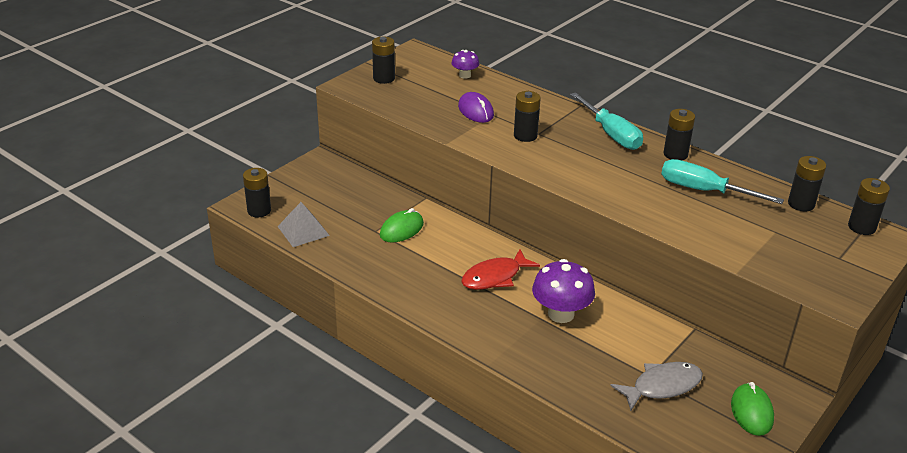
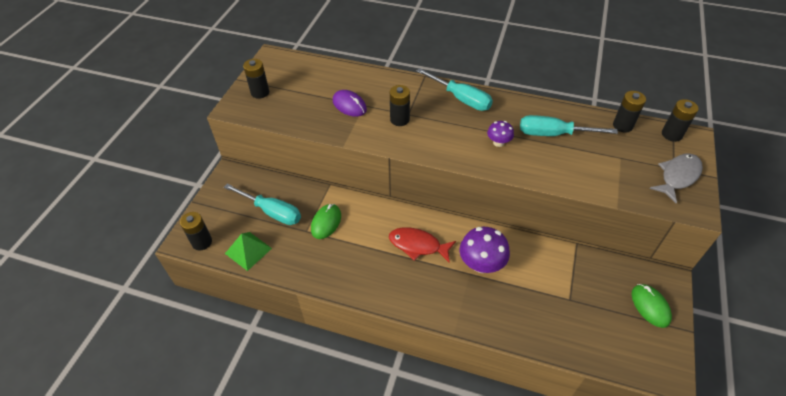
camera: 20 degrees left, 15 degrees up
grey pyramid [277,202,330,247] -> green pyramid [225,232,272,271]
purple mushroom [452,50,479,79] -> purple mushroom moved to [487,121,514,147]
red fish [461,249,540,290] -> red fish turned 75 degrees clockwise [389,227,456,263]
grey fish [610,362,703,411] -> grey fish moved to [649,154,703,203]
black battery [663,109,695,160] -> none
none -> turquoise screwdriver [224,184,301,225]

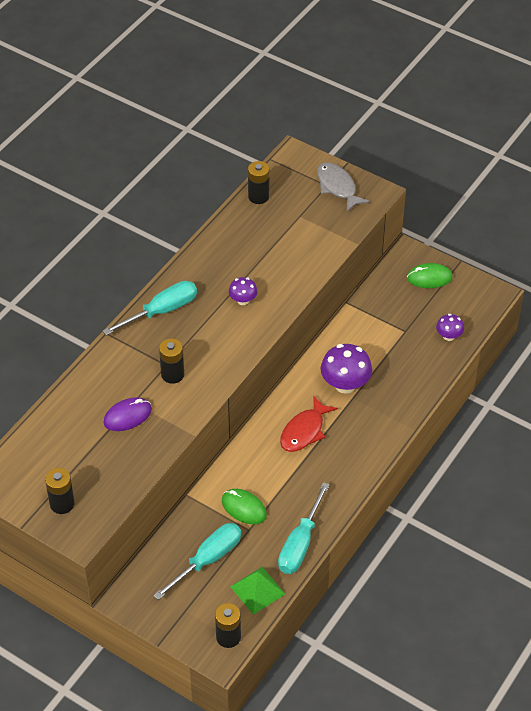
camera: 75 degrees left, 0 degrees up
turquoise screwdriver [520,115,618,136] -> turquoise screwdriver moved to [278,482,330,574]
black battery [662,99,699,142] -> none
none -> purple mushroom [436,314,464,341]

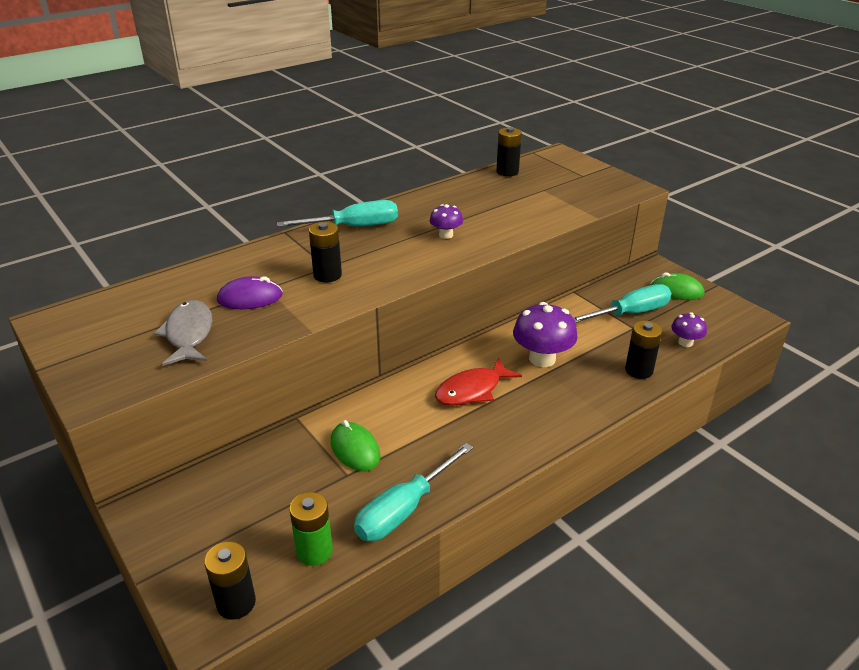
camera: 20 degrees right, 15 degrees down
black battery [45,468,75,514] -> black battery moved to [625,321,662,379]
turquoise screwdriver [153,523,241,600] -> turquoise screwdriver moved to [573,284,672,323]
green pyramid [230,567,285,615] -> green battery [289,492,333,566]
grey fish [317,162,370,212] -> grey fish moved to [154,300,212,366]

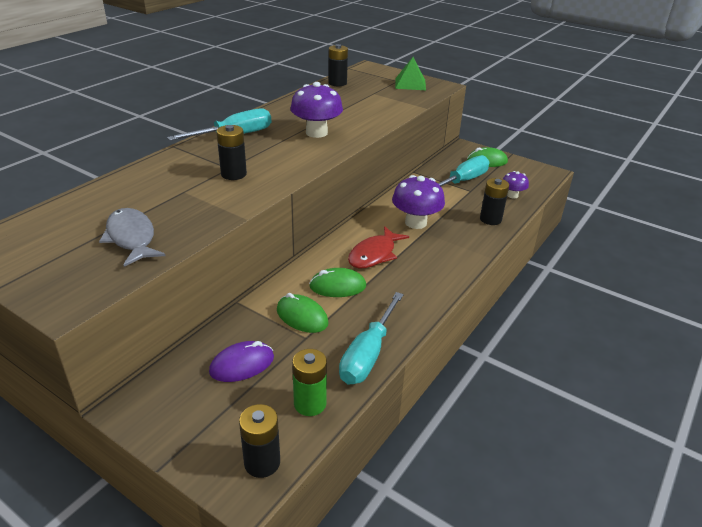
camera: 20 degrees left, 0 degrees up
purple mouse [217,276,283,309] -> purple mouse moved to [209,341,274,382]
purple mushroom [430,204,463,239] -> purple mushroom [291,82,343,138], size x1.80
none -> green mouse [309,268,366,297]
none -> green pyramid [395,57,426,90]

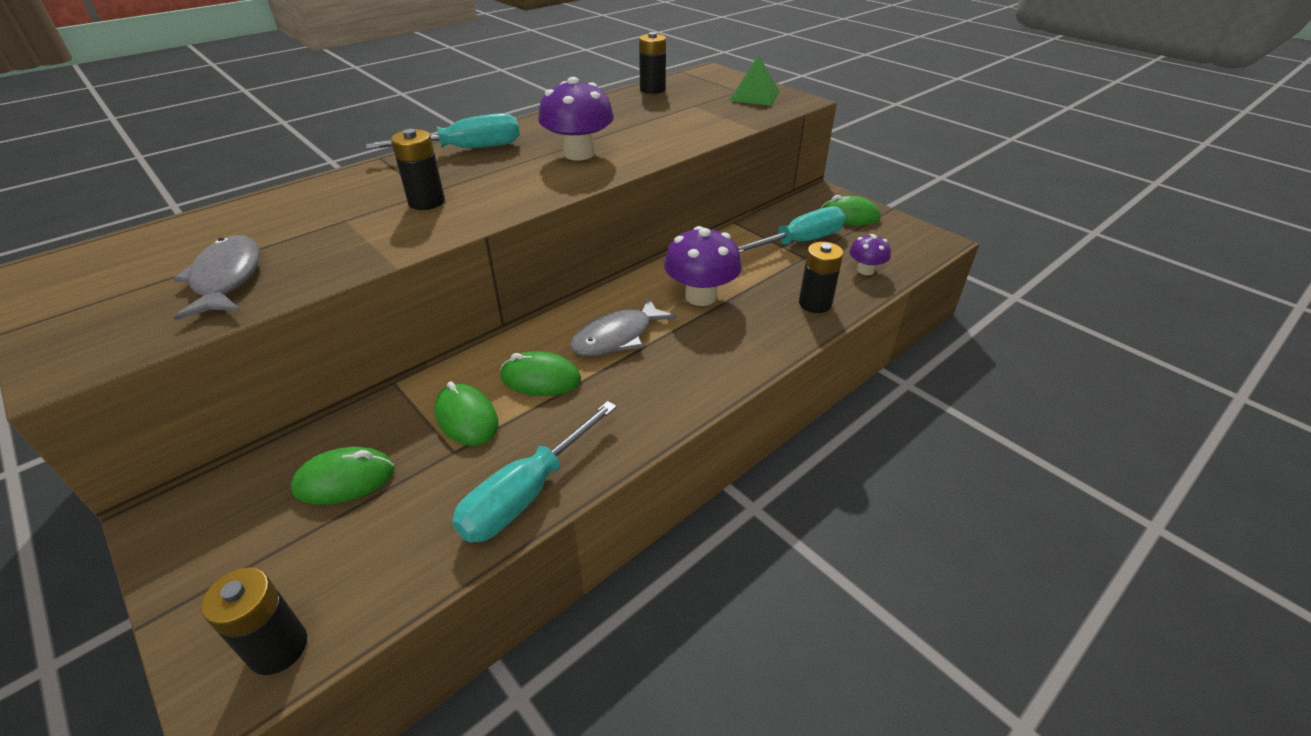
camera: 15 degrees right, 5 degrees up
purple mouse [209,341,274,382] -> green mouse [291,447,395,504]
green battery [292,349,327,416] -> none
red fish [348,226,409,268] -> grey fish [570,297,677,356]

